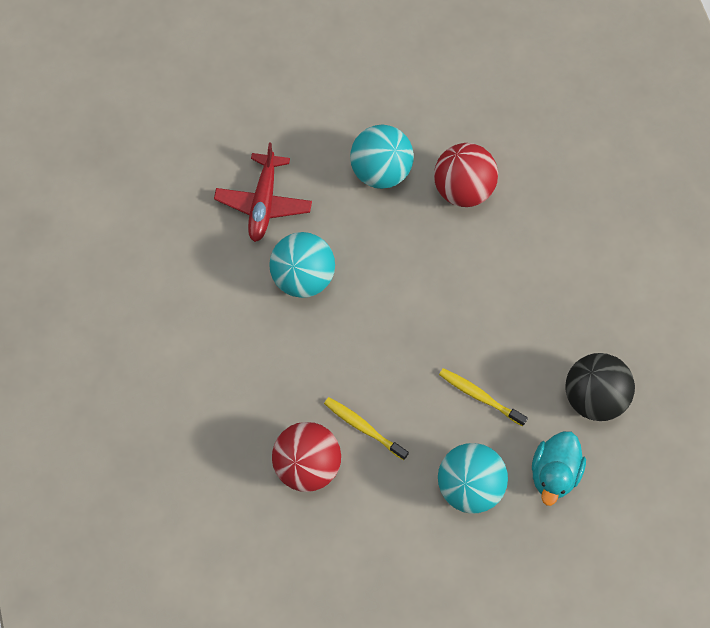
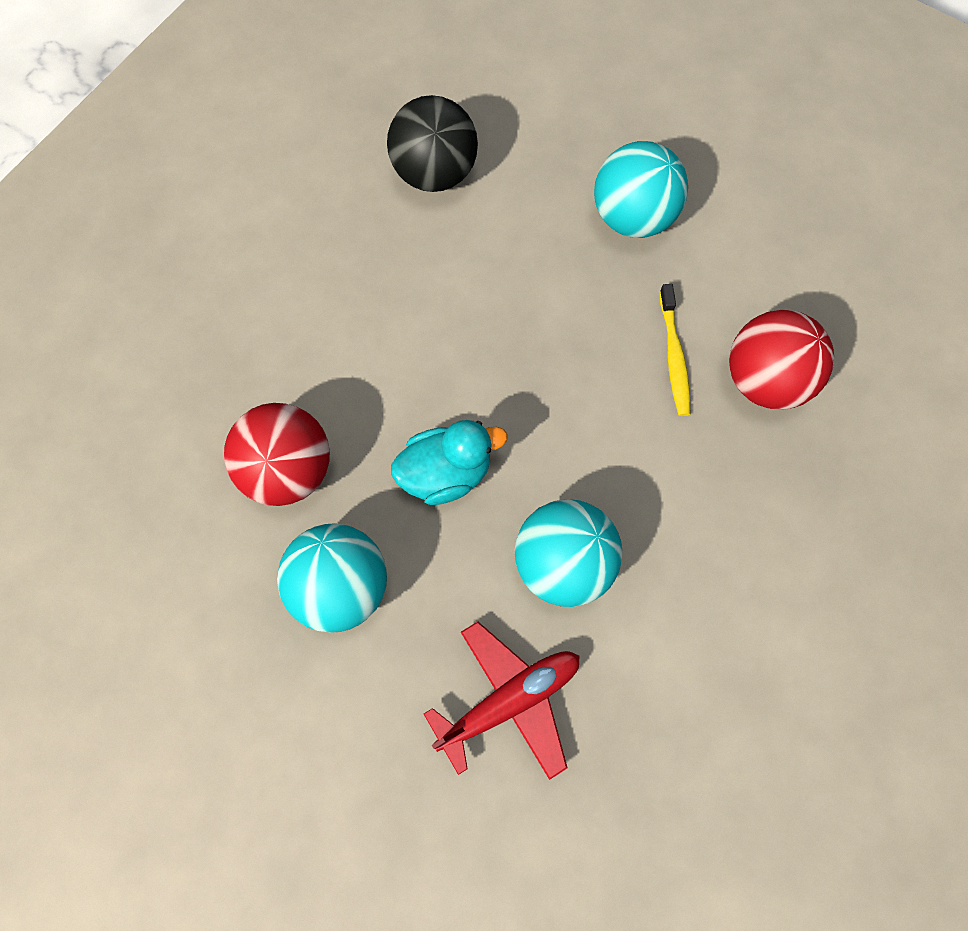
camera: 130 degrees left, 0 degrees up
yellow toothbrush [439,368,528,426] -> none
turquoise duck [532,431,586,506] -> turquoise duck moved to [391,420,508,505]

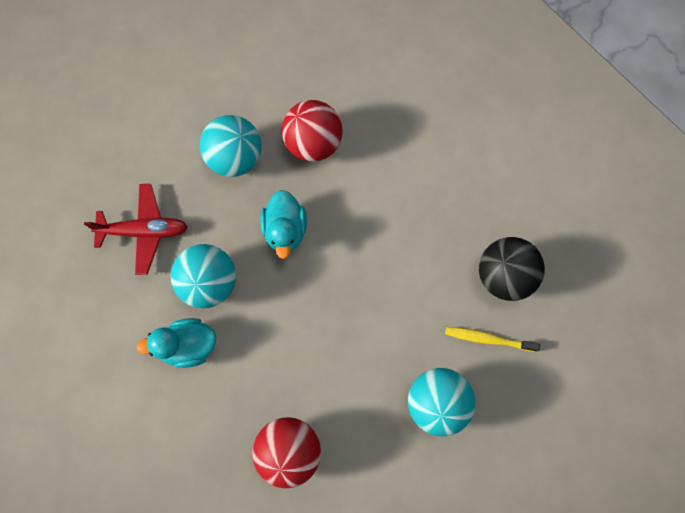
camera: 105 degrees right, 5 degrees up
red plane [424,622,580,780] -> red plane turned 75 degrees counterclockwise [84,184,188,275]
yellow toothbrush [659,284,690,416] -> yellow toothbrush moved to [445,327,540,352]
none -> turquoise duck [136,318,216,368]

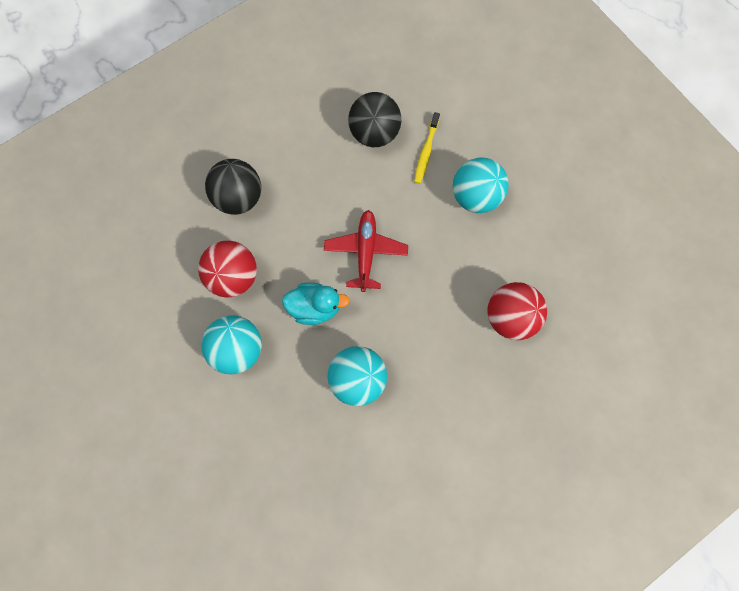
camera: 85 degrees left, 0 degrees up
red plane [84,184,188,275] -> red plane moved to [324,210,408,292]
turquoise duck [136,318,216,368] -> none
none -> black ball [205,159,261,215]

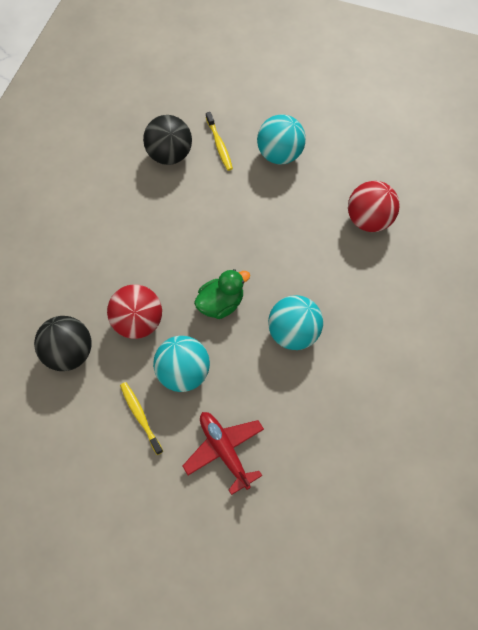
camera: 35 degrees left, 10 degrees down
black ball [205,159,261,215] -> black ball moved to [34,316,91,371]
turquoise duck [282,282,350,325] -> green duck [194,269,250,319]
red plane [324,210,408,292] -> red plane moved to [182,412,264,495]
none -> yellow toothbrush [120,382,163,455]

